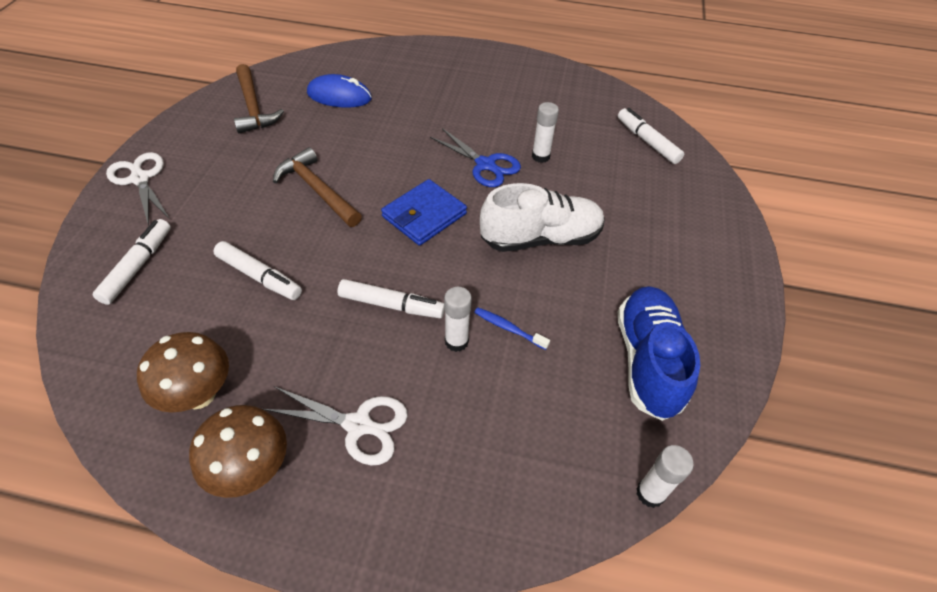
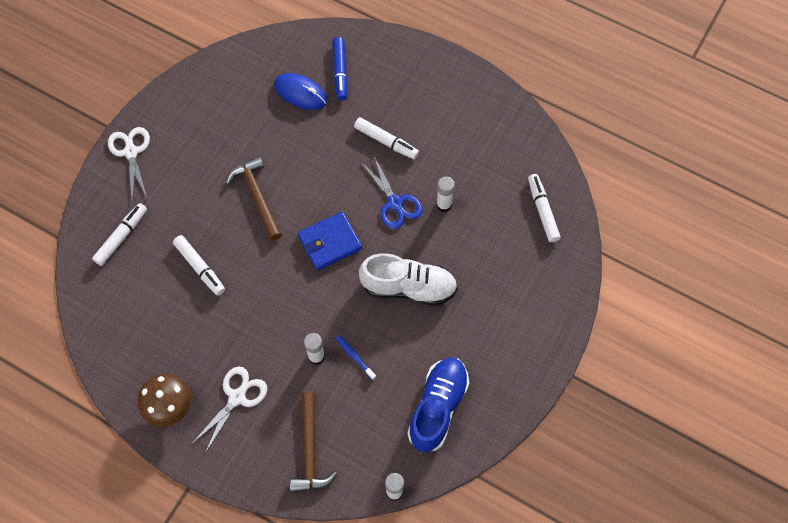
camera: 20 degrees right, 15 degrees up
brown mushroom [137,332,229,413] -> none
brown hammer [234,64,284,133] -> brown hammer moved to [290,391,337,493]
white scissors [262,386,408,466] -> white scissors turned 90 degrees counterclockwise [193,366,267,453]
white marker [337,279,445,318] -> white marker moved to [354,117,419,159]
none -> blue marker [332,37,347,101]

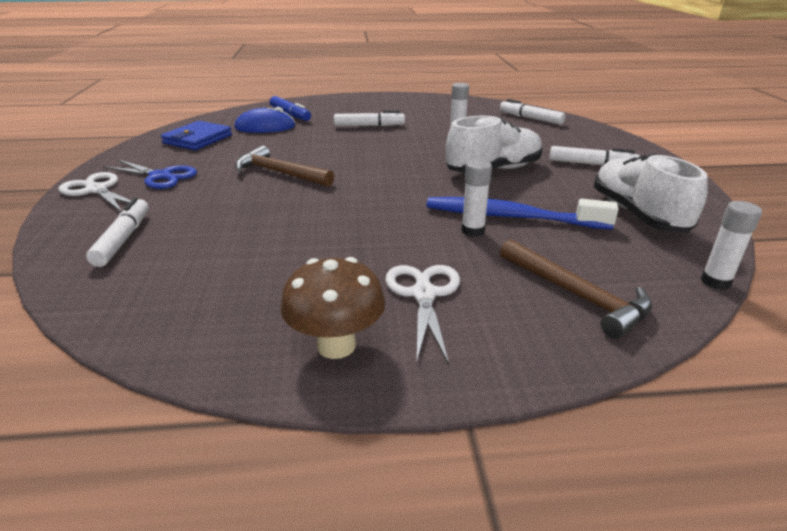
camera: 35 degrees left, 35 degrees down
white marker [173,235,225,296] -> white marker moved to [549,146,640,165]
blue wallet [298,212,362,271] -> blue wallet moved to [161,121,232,150]
blue toothbrush [336,335,376,380] -> blue toothbrush [427,197,619,229], size x2.36
blue scissors [361,154,423,229] -> blue scissors moved to [103,159,197,189]
blue shoe [407,358,469,453] -> white shoe [594,153,708,233]

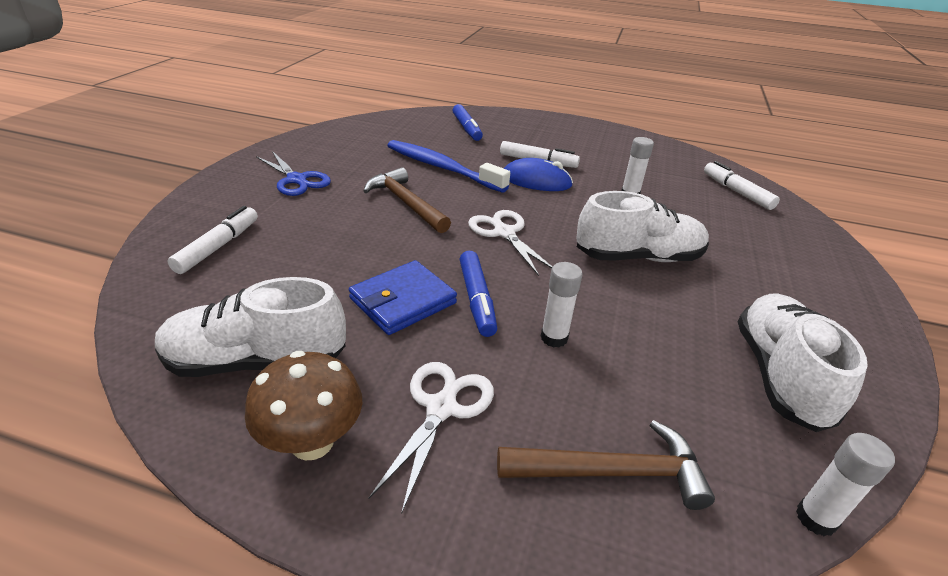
camera: 20 degrees right, 5 degrees up
white scissors [59,172,131,212] -> white scissors moved to [468,210,552,276]
blue wallet [161,121,232,150] -> blue wallet moved to [349,260,457,335]
blue mouse [234,107,295,133] -> blue mouse moved to [504,158,573,191]
blue toothbrush [427,197,619,229] -> blue toothbrush moved to [387,140,510,193]
brown hammer [500,239,652,339] -> brown hammer turned 75 degrees counterclockwise [497,420,715,510]
white marker [549,146,640,165] -> none
none -> white shoe [155,277,346,377]
none -> blue marker [460,251,498,337]

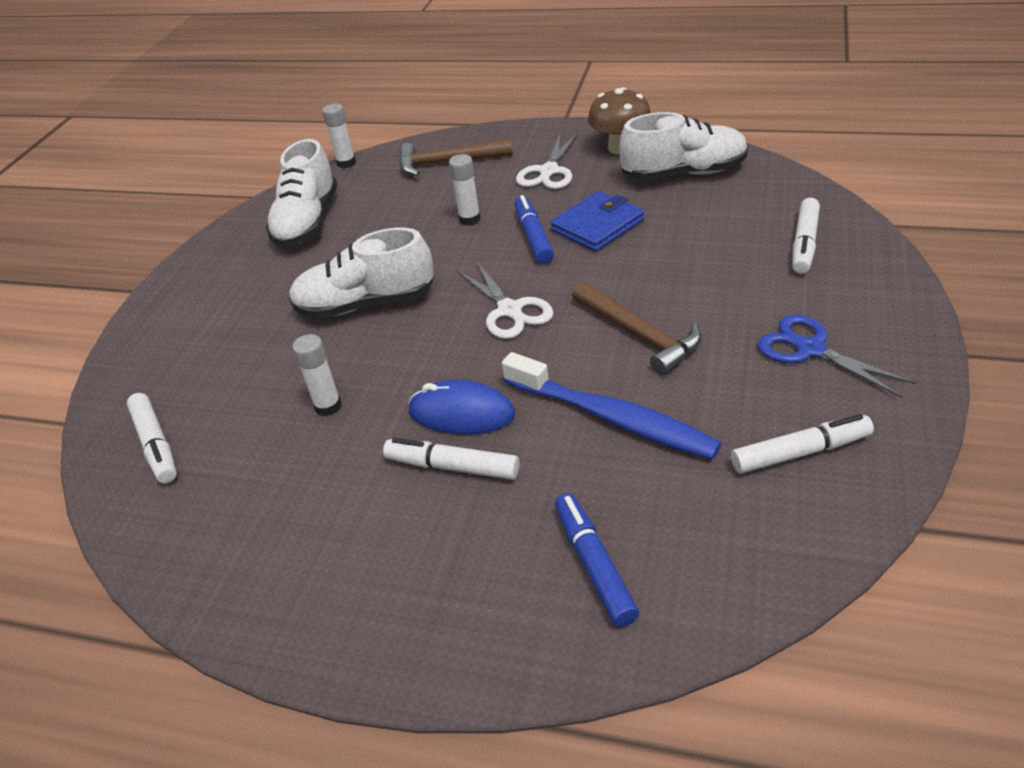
camera: 175 degrees left, 5 degrees up
none -> white marker [731,414,874,474]

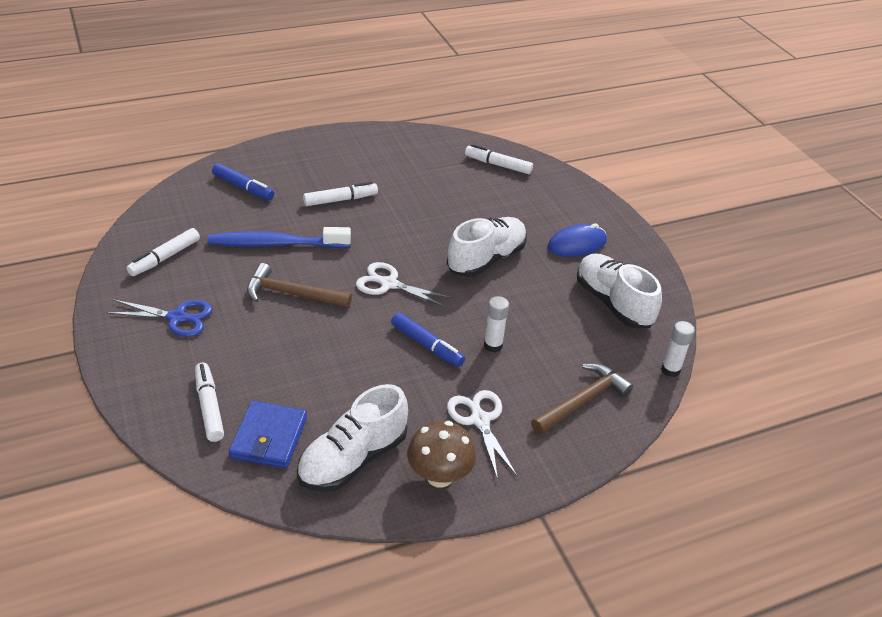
camera: 135 degrees right, 0 degrees up
white glue stick [292,334,342,416] -> none
blue mouse [408,380,515,435] -> blue mouse moved to [548,223,607,257]
blue wallet [550,191,644,252] -> blue wallet moved to [229,401,307,468]

